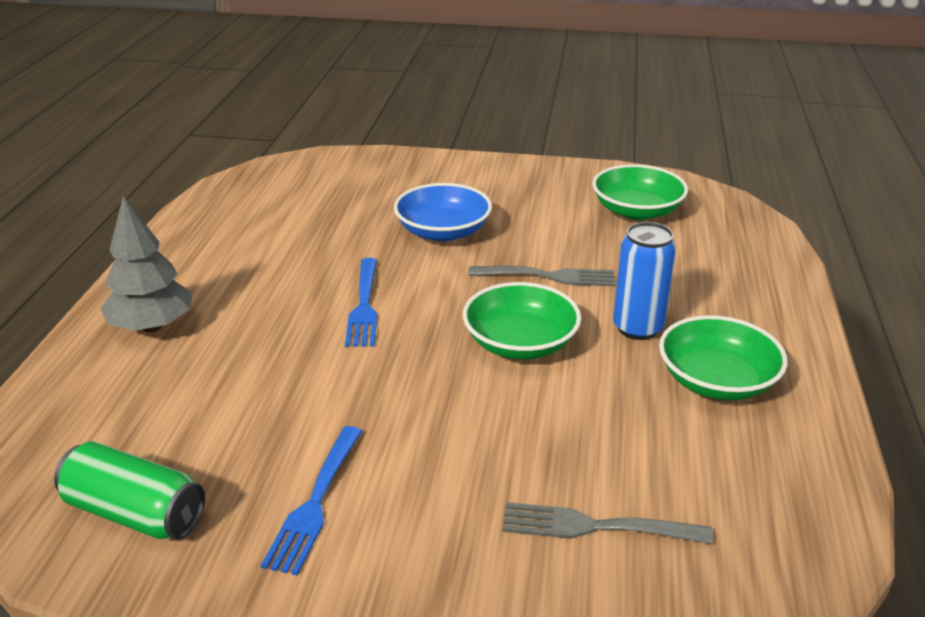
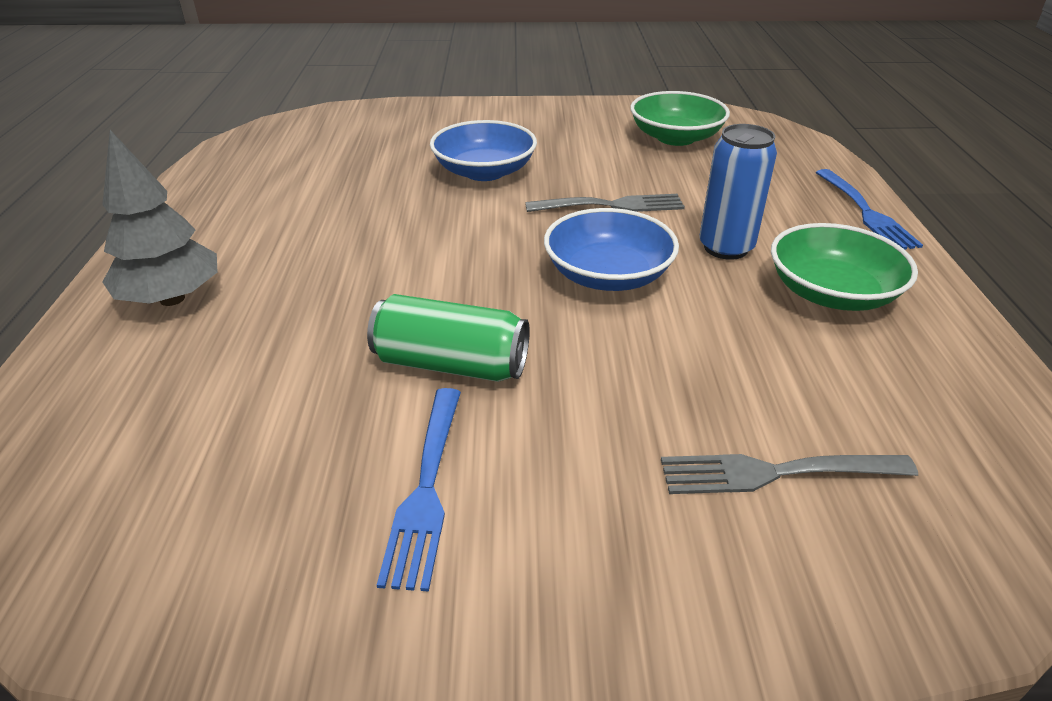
camera: 10 degrees left, 5 degrees up
green can [54,441,205,540] -> green can moved to [367,294,530,382]
blue fork [345,258,377,347] -> blue fork moved to [816,169,923,249]
green bowl [463,282,581,359] -> blue bowl [544,208,679,291]

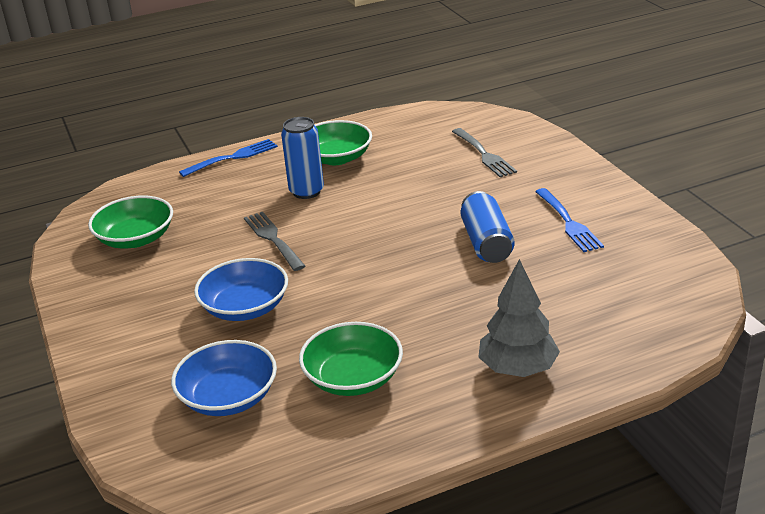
camera: 110 degrees left, 5 degrees down
green can [367,294,530,382] -> blue can [461,191,515,263]
blue fork [377,388,461,592] -> blue fork turned 90 degrees clockwise [535,188,604,252]
blue bowl [544,208,679,291] -> blue bowl moved to [171,340,277,416]
none -> green bowl [299,322,403,396]

